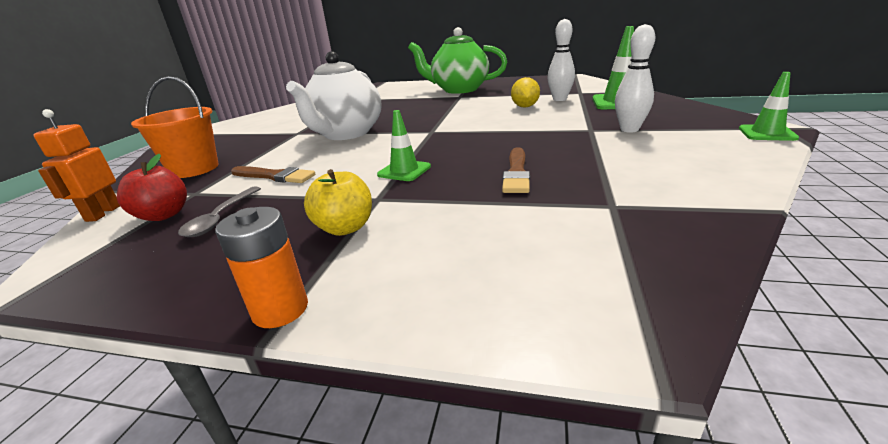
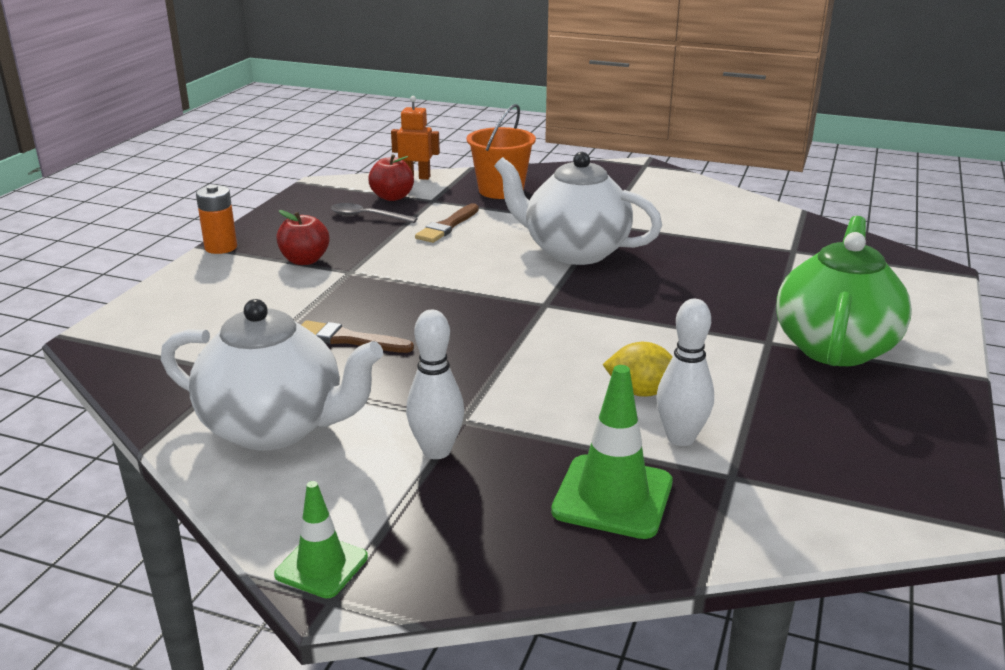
camera: 95 degrees right, 0 degrees up
yellow apple [304,169,372,236] -> red apple [276,210,330,265]
green traffic cone [377,110,431,181] -> none
none -> white teapot [161,299,383,450]

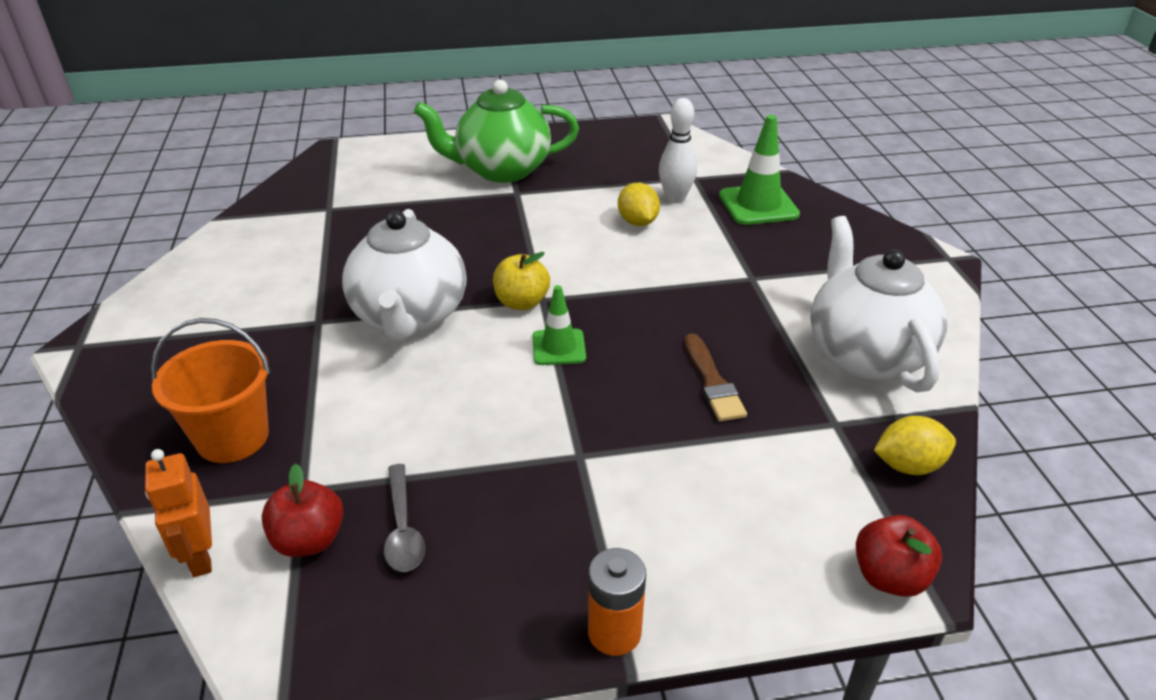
camera: 120 degrees left, 10 degrees up
green traffic cone [274,481,368,598] -> green traffic cone moved to [533,285,586,365]
red apple [276,210,330,265] -> red apple moved to [856,515,942,597]
white bowling pin [406,310,464,459] -> none
brown brush [415,203,479,243] -> none
none -> yellow apple [493,252,550,310]
none -> yellow lemon [874,416,956,475]

